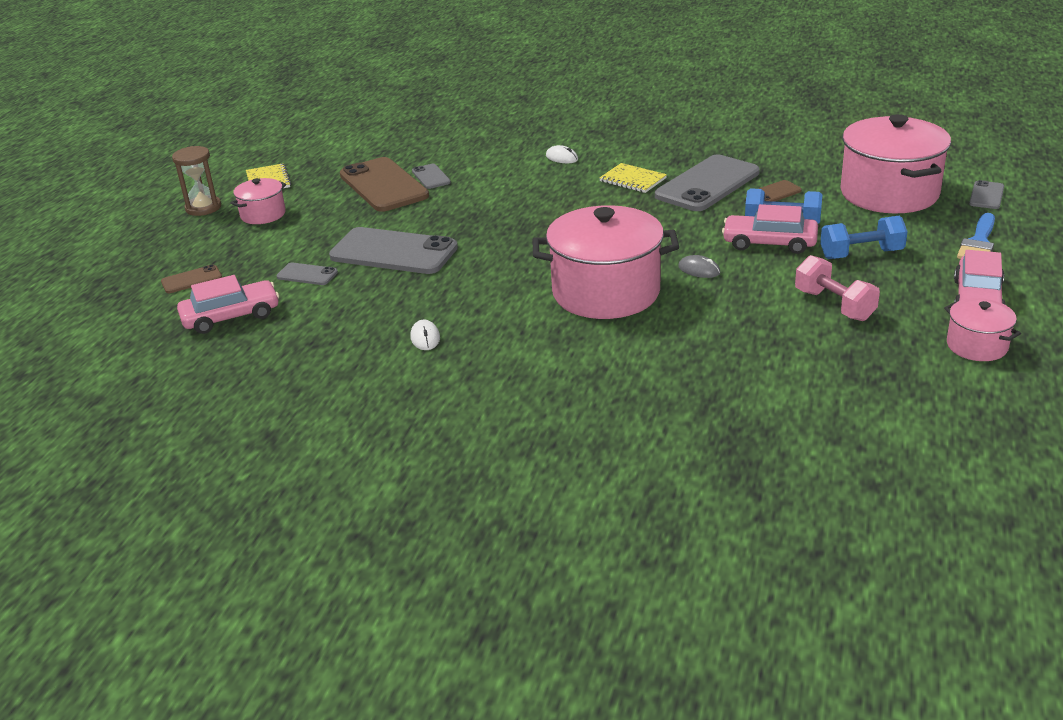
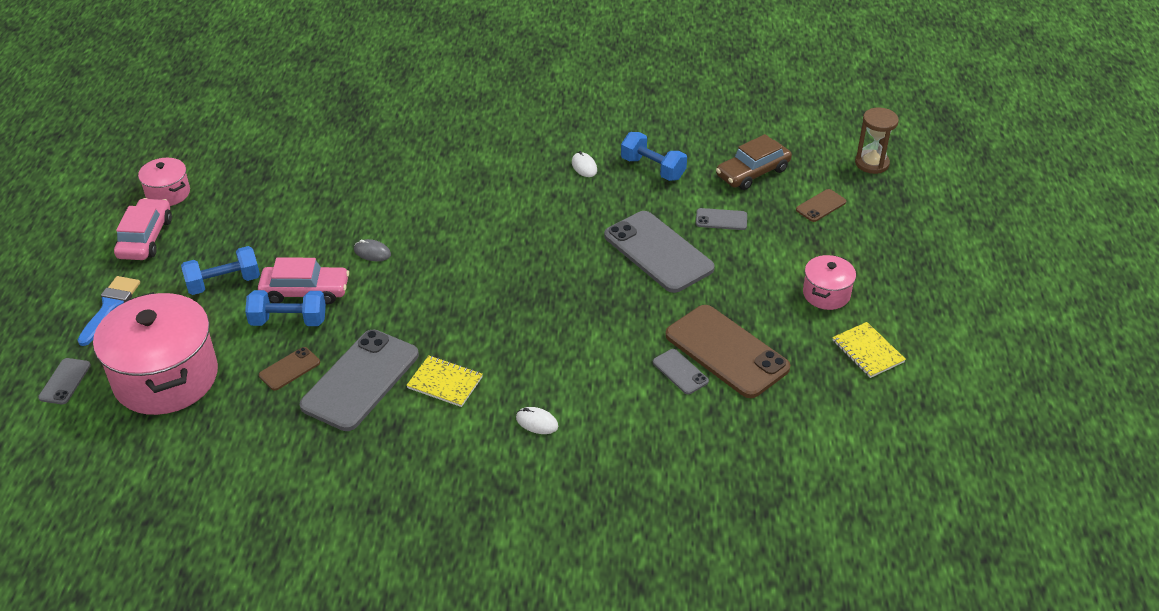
camera: 165 degrees right, 10 degrees up
brown hourglass [172,146,221,216] -> brown hourglass moved to [855,108,899,174]
pink car [177,275,279,334] -> brown car [716,134,792,190]
grey phone [329,227,458,274] -> grey phone turned 45 degrees clockwise [604,211,715,293]
pink pot [533,205,679,319] -> none
pink dumbbell [795,255,880,321] -> none
none -> blue dumbbell [621,132,687,181]

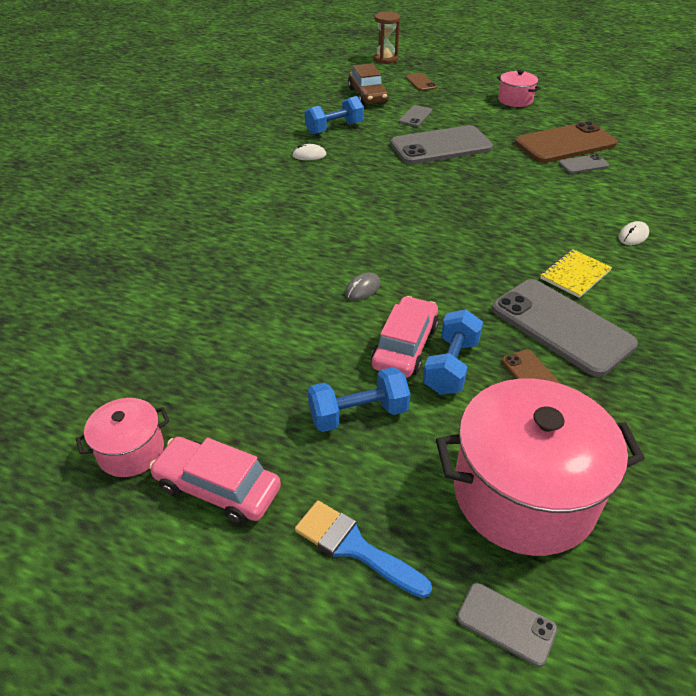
camera: 70 degrees left, 0 degrees up
blue dumbbell [181,246,260,295] -> blue dumbbell turned 75 degrees clockwise [308,367,410,432]
yellow notebook [832,322,906,378] -> none

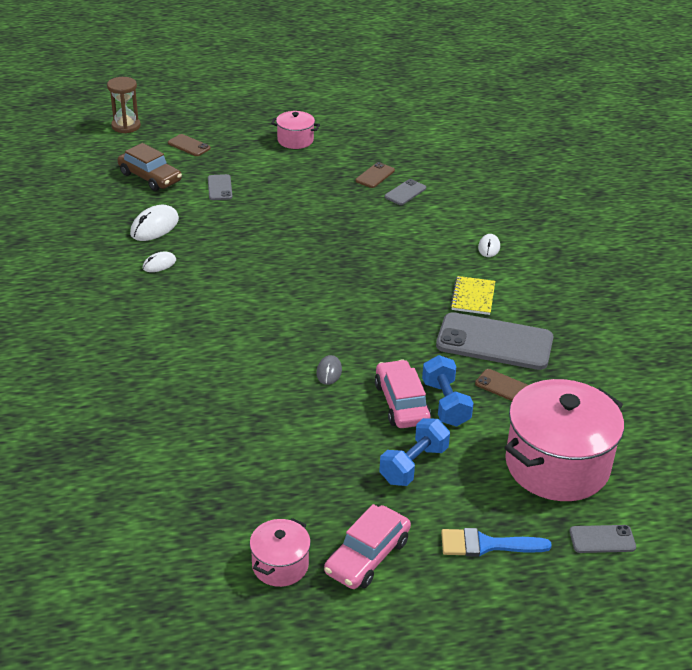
camera: 35 degrees left, 5 degrees down
pink car [149,437,281,525] -> pink car turned 45 degrees counterclockwise [324,504,411,589]
blue dumbbell [305,96,364,135] -> white mouse [130,205,179,241]
grey phone [391,125,493,164] -> none
brown phone [515,121,617,163] -> brown phone [355,162,395,188], size x0.46

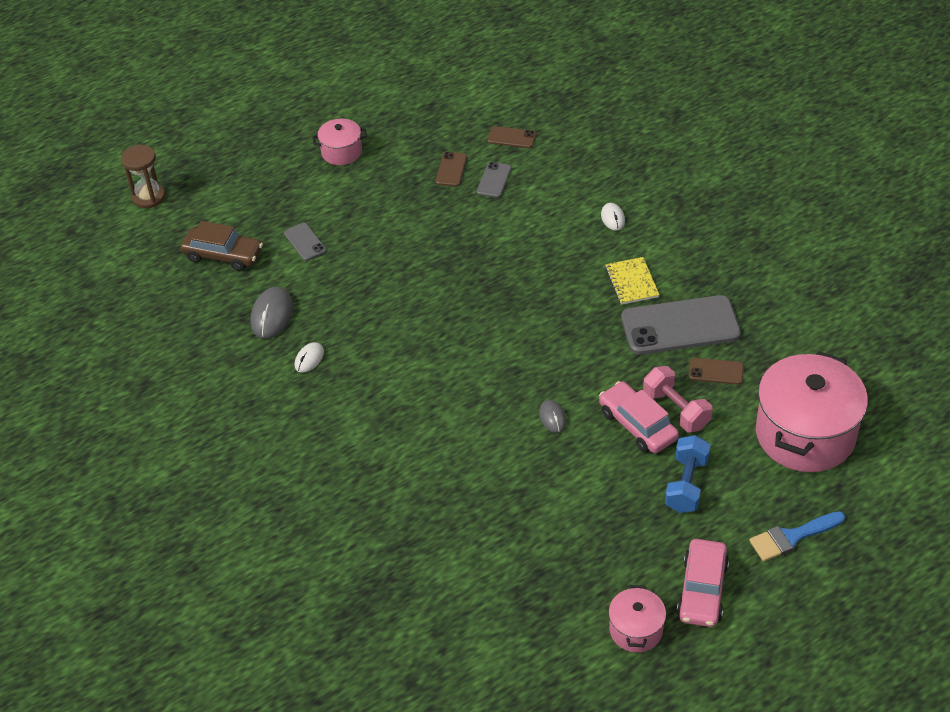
camera: 20 degrees left, 10 degrees up
white mouse [130,205,179,241] -> grey mouse [251,287,293,339]
brown phone [168,134,211,156] -> brown phone moved to [488,126,536,148]
blue dumbbell [422,355,474,426] -> pink dumbbell [643,366,712,432]
grey phone [569,525,636,553] -> none

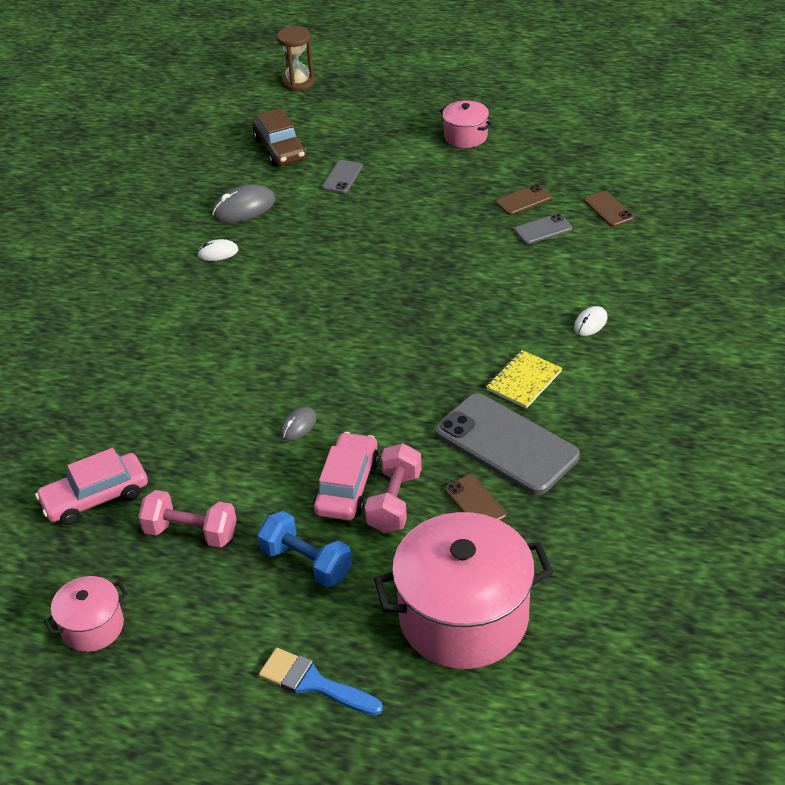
camera: 50 degrees right, 5 degrees down
blue dumbbell [665,435,710,513] -> blue dumbbell turned 60 degrees clockwise [257,511,352,588]
pink car [677,539,729,627] -> pink car moved to [35,448,148,525]
none -> pink dumbbell [138,490,237,548]

